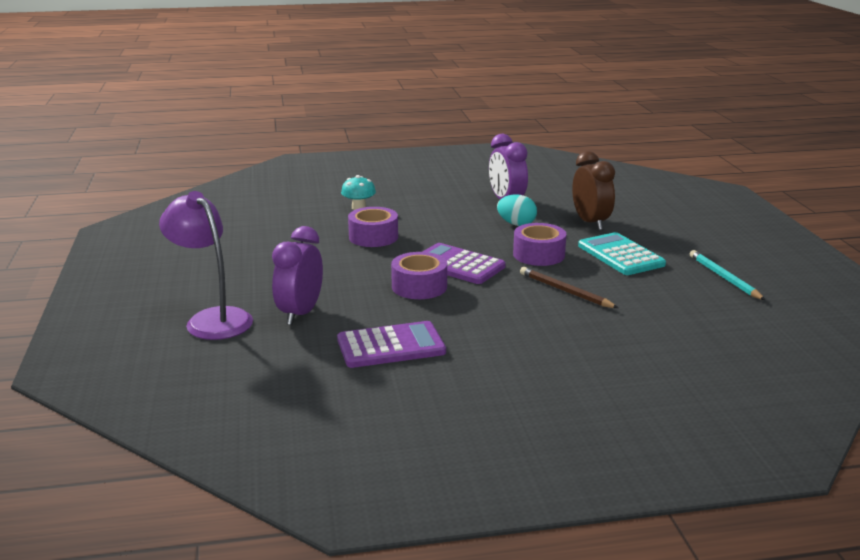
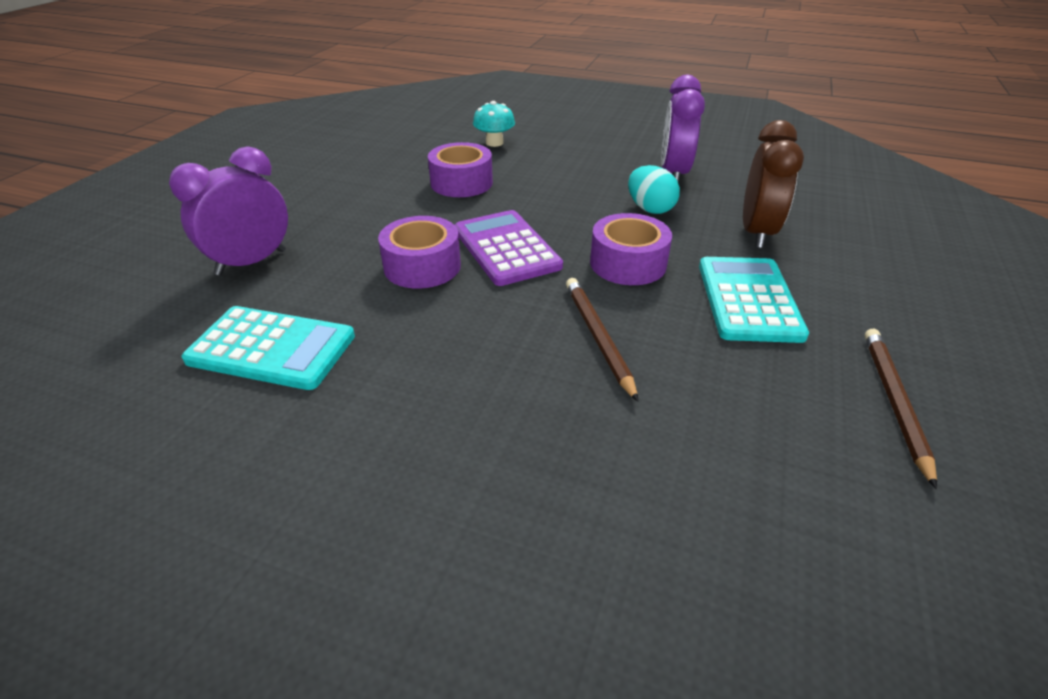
camera: 30 degrees right, 15 degrees up
purple lamp [159,191,253,340] -> none
purple calculator [337,321,446,368] -> turquoise calculator [182,306,355,390]
turquoise pencil [690,250,765,300] -> brown pencil [865,329,937,489]

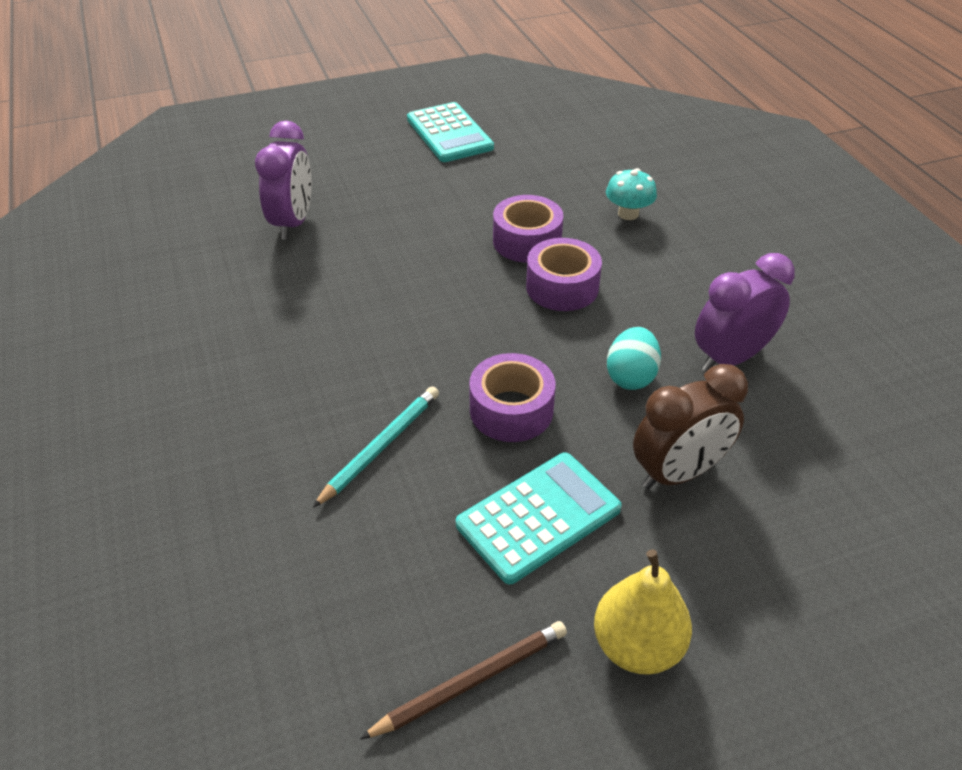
camera: 50 degrees right, 5 degrees up
purple clock [169,146,288,276] -> purple clock turned 90 degrees clockwise [255,121,312,240]
turquoise calculator [182,306,355,390] -> turquoise calculator moved to [407,102,494,162]
purple tape [378,216,461,289] -> purple tape moved to [526,238,602,311]
purple calculator [455,210,563,286] -> none
brown pencil [566,278,639,402] -> turquoise pencil [313,386,439,508]
none -> yellow pear [594,549,692,675]

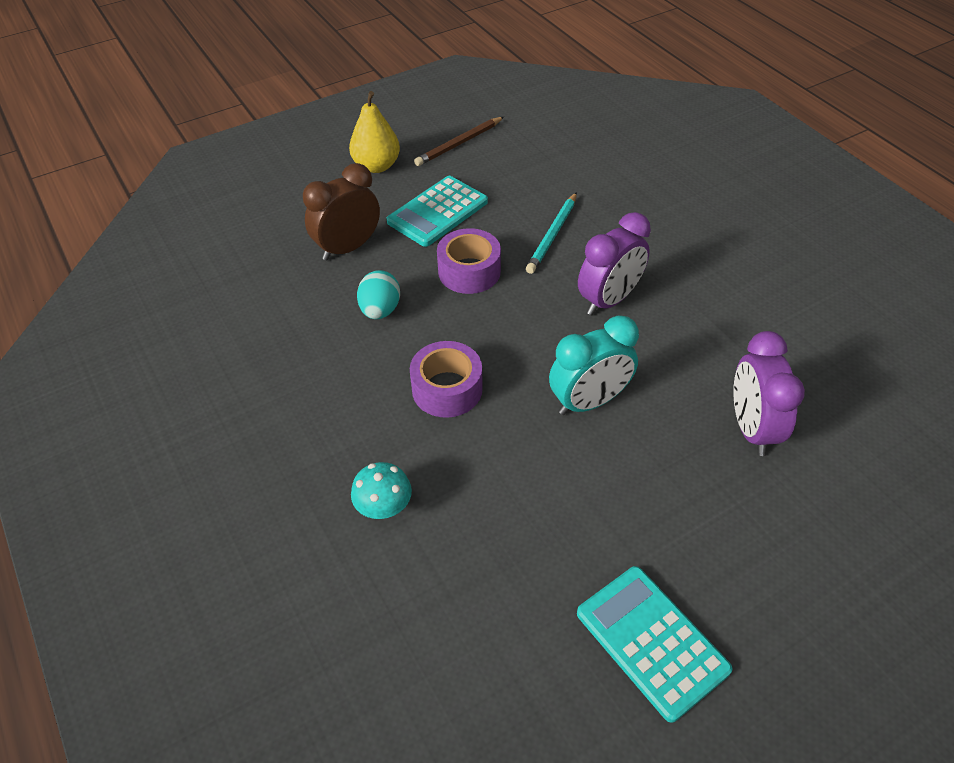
camera: 170 degrees right, 5 degrees up
purple tape [493,195,563,263] -> none
purple clock [695,253,795,372] -> purple clock moved to [578,212,651,315]
none -> turquoise clock [549,315,639,415]

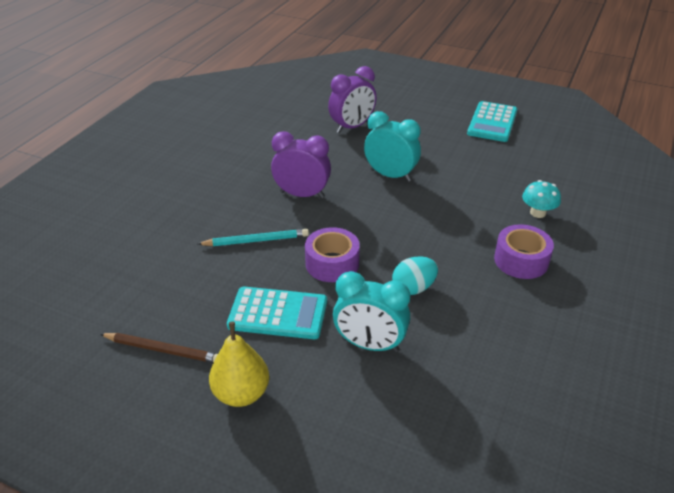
camera: 125 degrees left, 10 degrees down
brown clock [303,163,380,261] -> turquoise clock [333,271,410,352]
purple tape [410,341,483,418] -> purple tape moved to [494,224,554,279]

